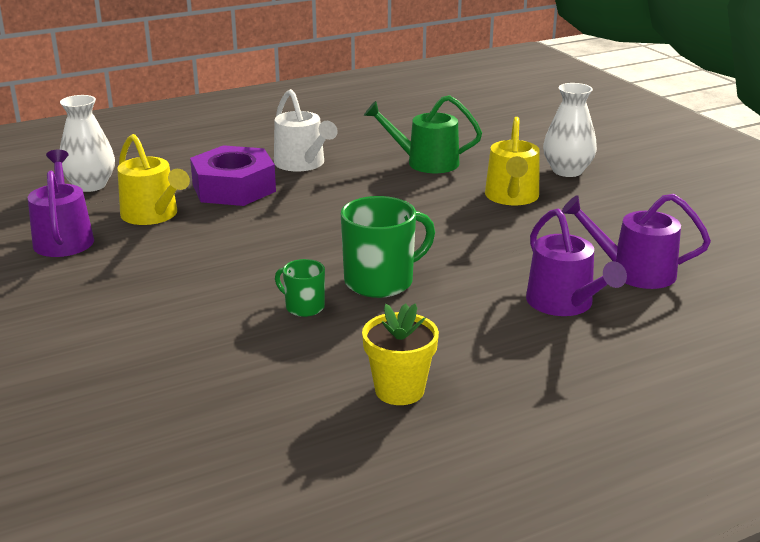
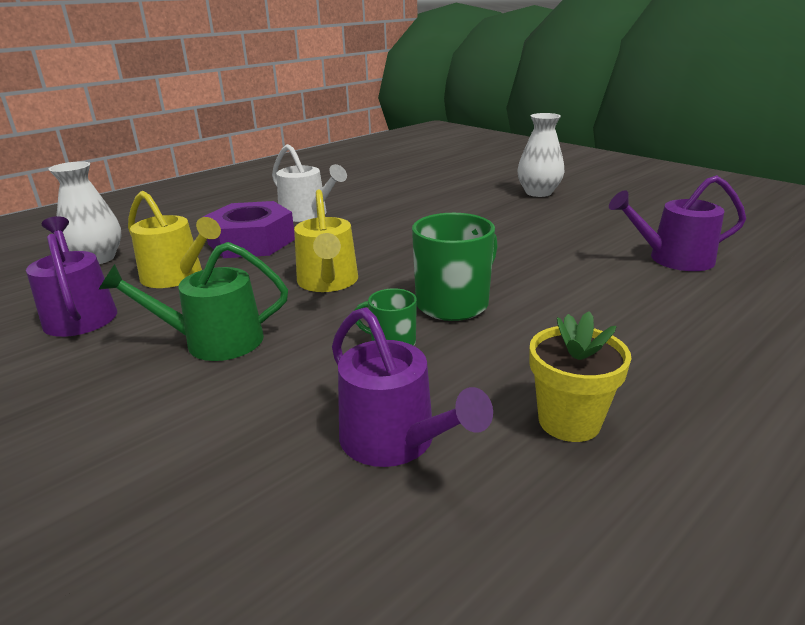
camera: 15 degrees left, 0 degrees up
green watering can [364,95,482,173] -> green watering can moved to [98,242,288,361]
yellow watering can [485,117,540,205] -> yellow watering can moved to [294,189,358,292]
purple watering can [526,208,627,316] -> purple watering can moved to [332,307,493,467]

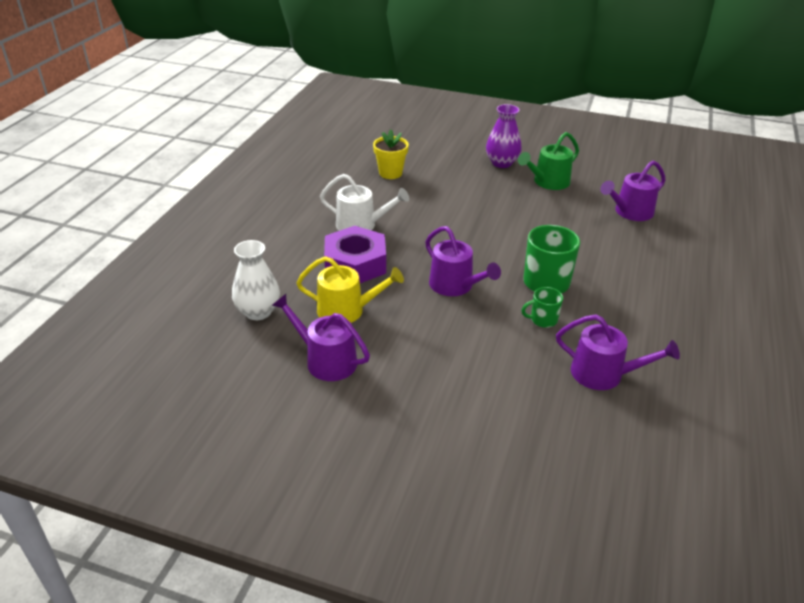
camera: 30 degrees left, 10 degrees up
green watering can [98,242,288,361] -> green watering can moved to [518,132,579,190]
yellow watering can [294,189,358,292] -> purple watering can [425,226,501,296]
white vase [517,113,564,197] -> purple vase [486,104,522,168]
yellow flower pot [529,311,631,442] -> yellow flower pot moved to [373,129,409,179]

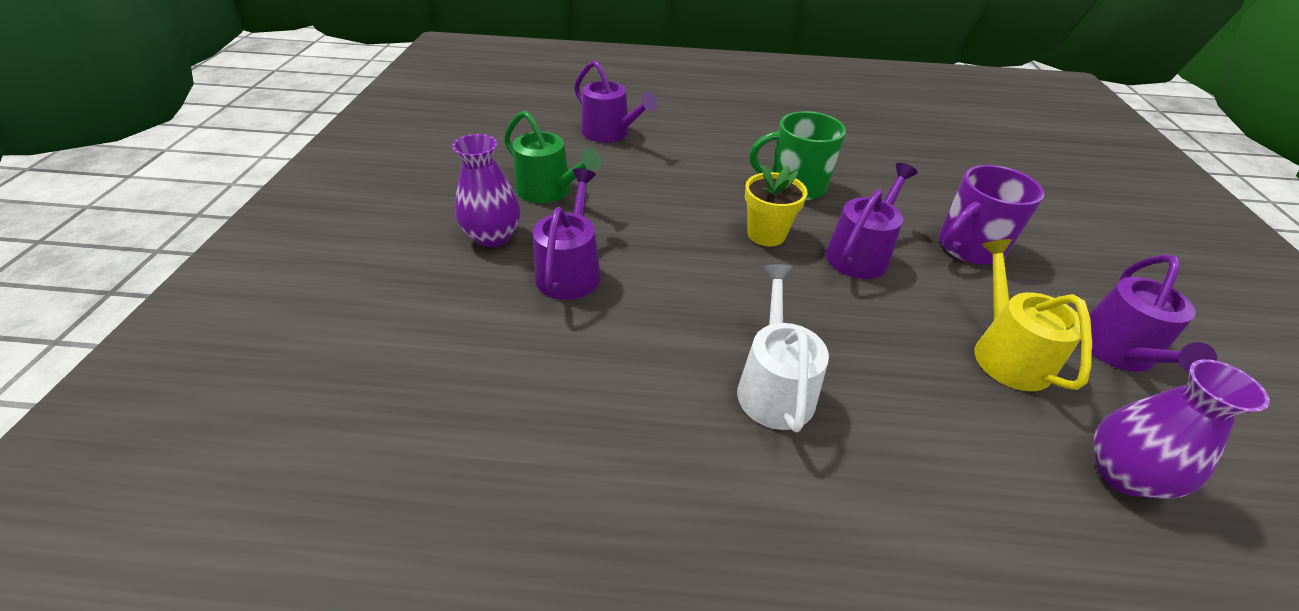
camera: 105 degrees left, 5 degrees up
white vase [232,240,280,320] -> purple vase [1094,359,1270,499]
purple nut [324,226,386,283] -> none
yellow flower pot [373,129,409,179] -> yellow flower pot moved to [745,165,807,246]
green mug [521,287,563,328] -> none
purple watering can [556,314,680,390] -> purple watering can moved to [533,168,601,300]
none -> purple mug [939,165,1044,265]

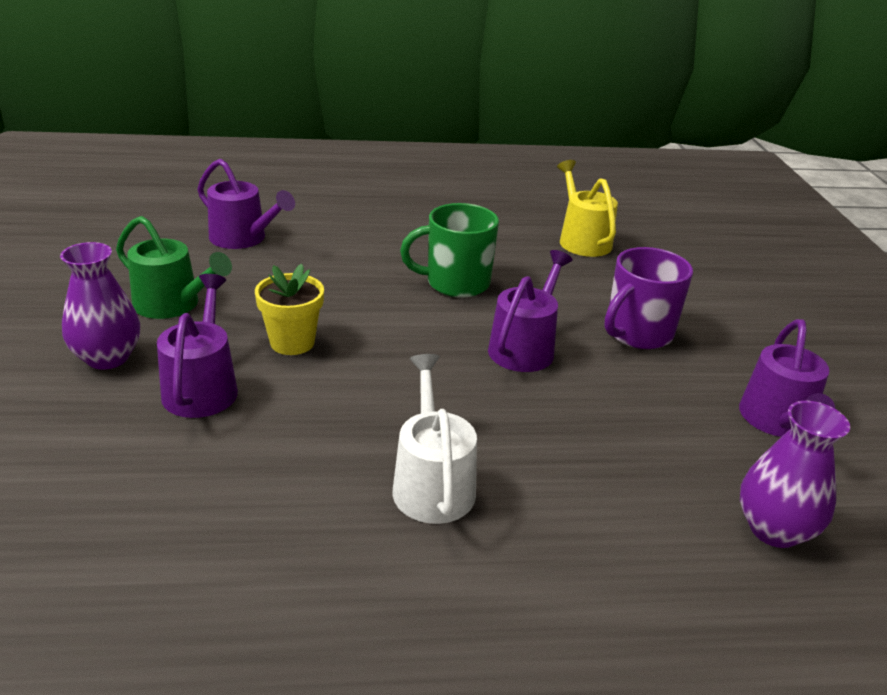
camera: 10 degrees left, 10 degrees down
yellow flower pot [745,165,807,246] -> yellow flower pot moved to [255,264,324,355]
yellow watering can [974,239,1092,391] -> yellow watering can moved to [557,160,618,257]

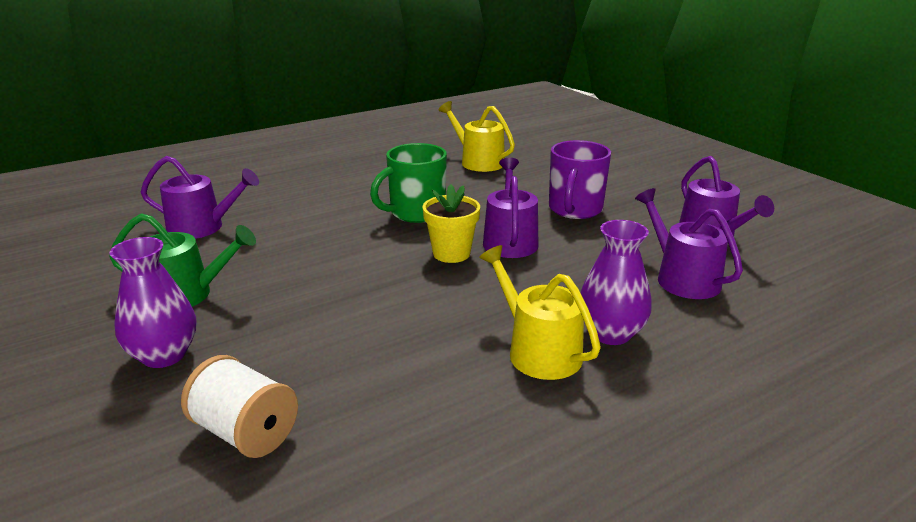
camera: 25 degrees left, 5 degrees down
purple watering can [157,274,238,418] -> purple watering can moved to [635,188,743,299]
yellow flower pot [255,264,324,355] -> yellow flower pot moved to [423,184,480,263]
white watering can [393,354,477,524] -> yellow watering can [479,245,601,380]
purple vase [740,401,850,548] -> purple vase moved to [581,220,652,345]
none -> white spool [181,355,298,458]

